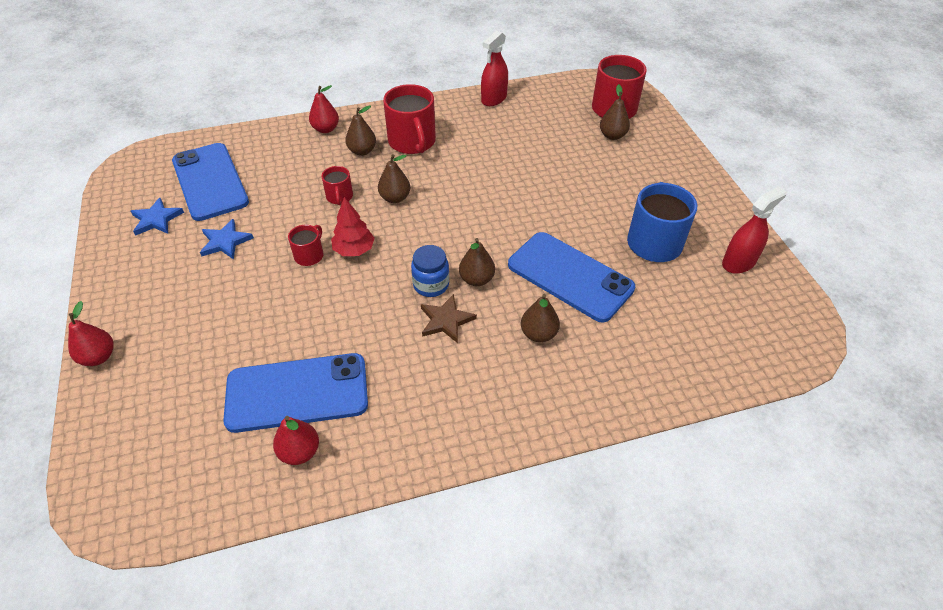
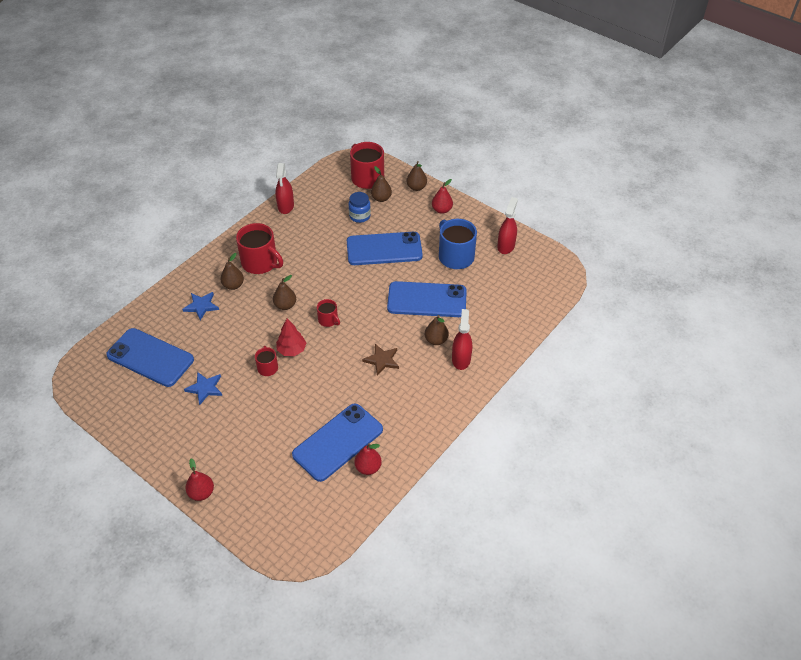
camera: 35 degrees left, 0 degrees up
blue star [131,198,184,236] -> blue star moved to [182,292,219,320]
red pear [309,85,339,133] -> red pear moved to [432,179,453,214]
red mug [321,166,353,205] -> red mug moved to [317,299,340,327]
blue jar [411,245,449,297] -> blue jar moved to [349,192,371,223]
brown pear [459,238,495,286] -> brown pear moved to [407,161,427,191]
none -> blue phone [347,232,423,265]
none -> red spray bottle [452,309,472,370]

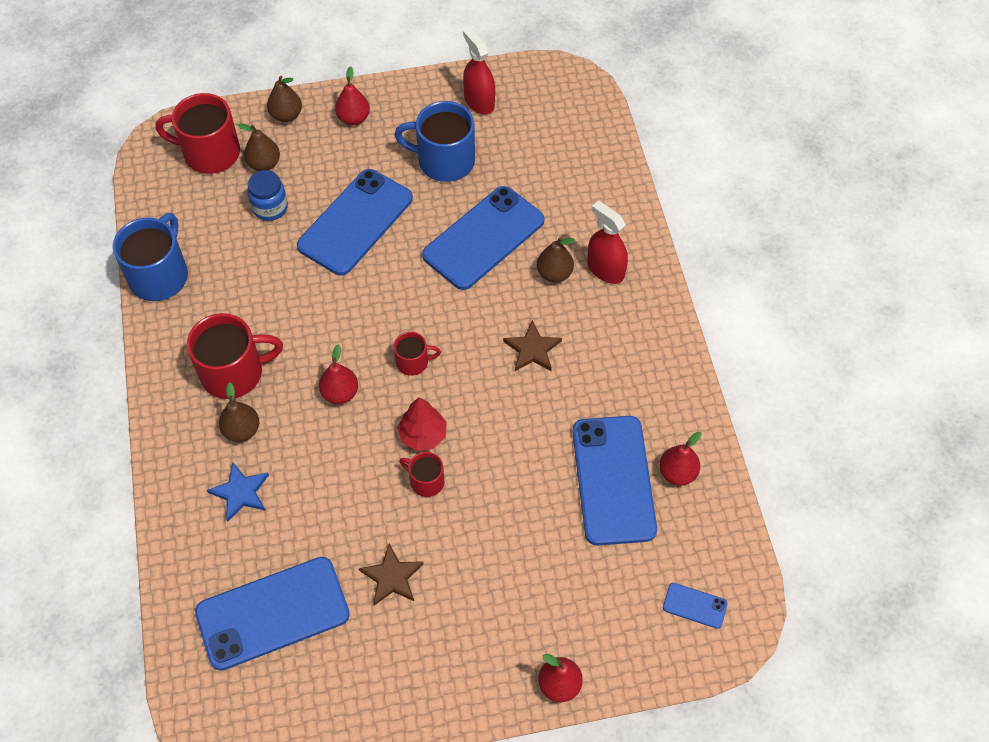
camera: 50 degrees left, 10 degrees up
blue star [184,372,222,405] -> brown star [359,543,423,606]
brown pear [273,275,296,310] -> red pear [319,345,358,404]
red spray bottle [275,163,294,214] -> blue mug [113,213,188,301]
none -> blue phone [663,583,728,629]

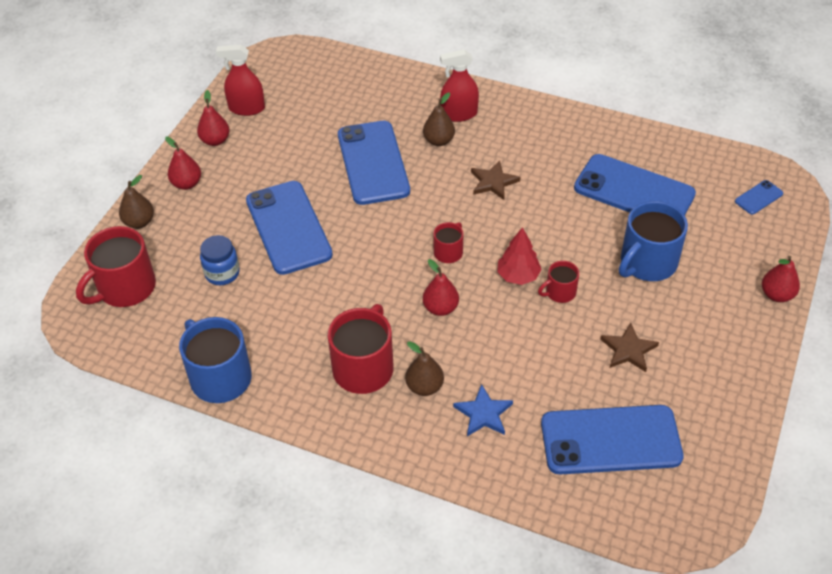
camera: 55 degrees left, 10 degrees down
blue phone [195,557,350,671] -> blue phone turned 75 degrees clockwise [541,405,684,474]
brown pear [238,124,280,171] -> none
blue mug [394,101,475,182] -> blue mug moved to [619,201,688,281]
red pear [659,432,702,486] -> red pear moved to [197,90,229,146]

